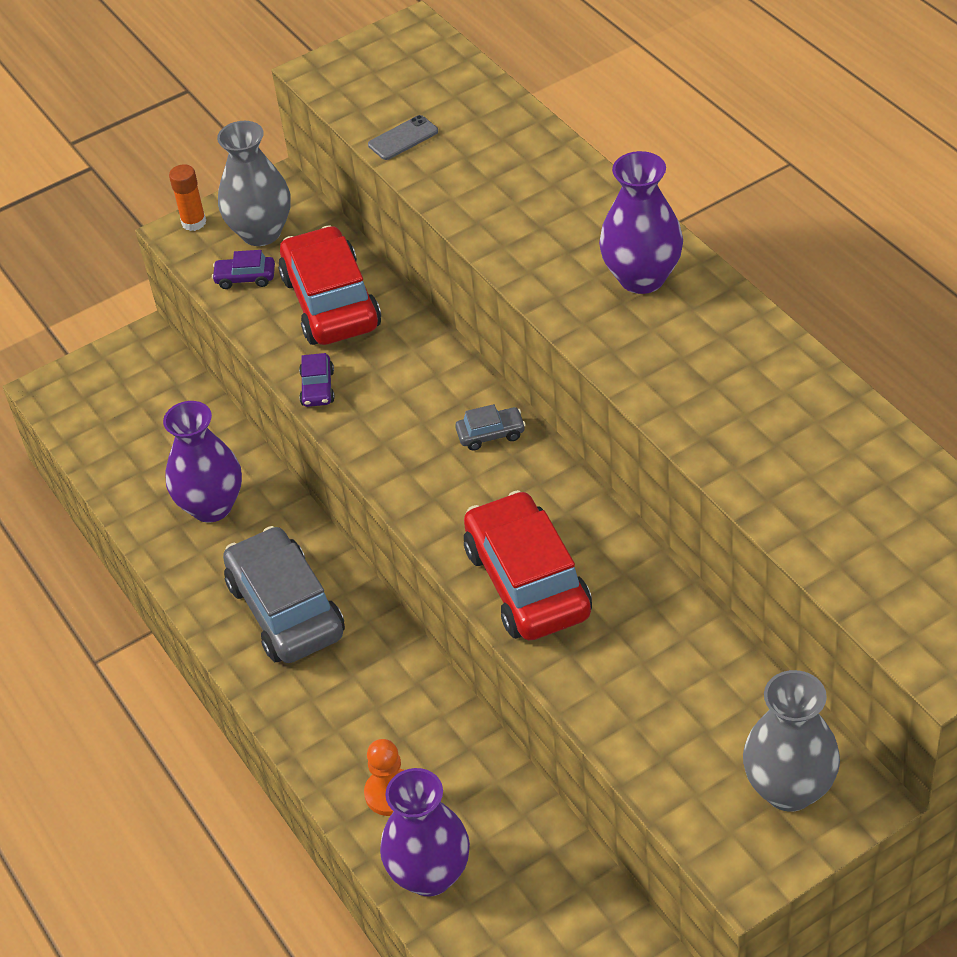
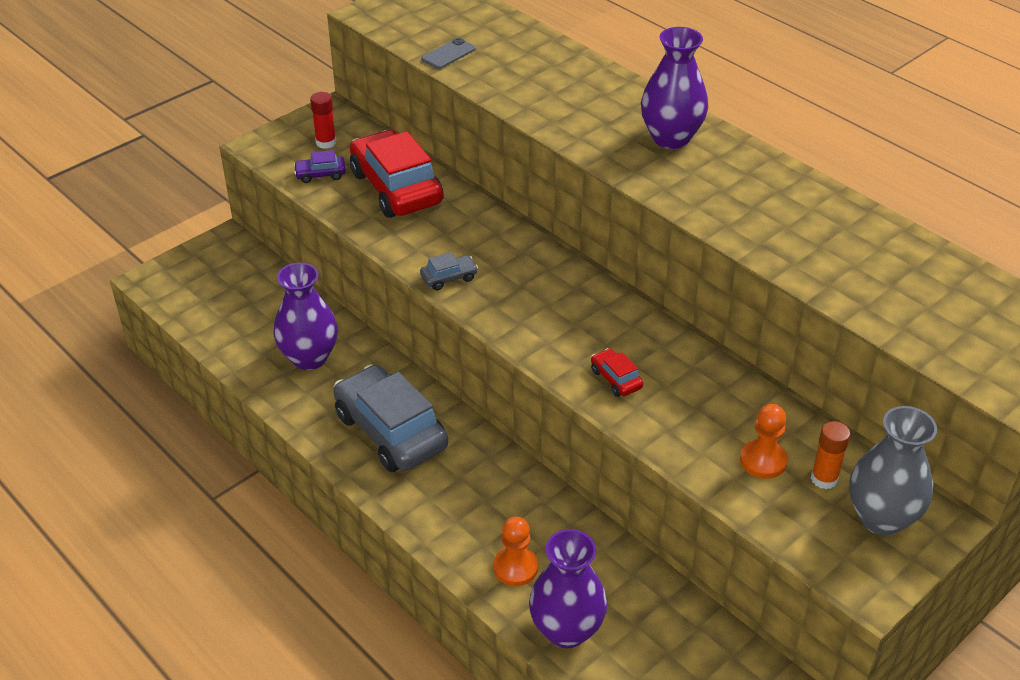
camera: 15 degrees left, 5 degrees down
orange glue stick [169,164,206,231] -> orange glue stick moved to [811,421,850,489]
grey vase [217,121,291,246] -> red glue stick [310,92,336,149]
purple car [299,353,335,407] -> none
grey car [455,404,526,451] -> grey car moved to [420,252,478,290]
red car [464,490,592,641] -> red car [591,348,643,397], size x0.42
none -> orange pawn [740,404,788,479]

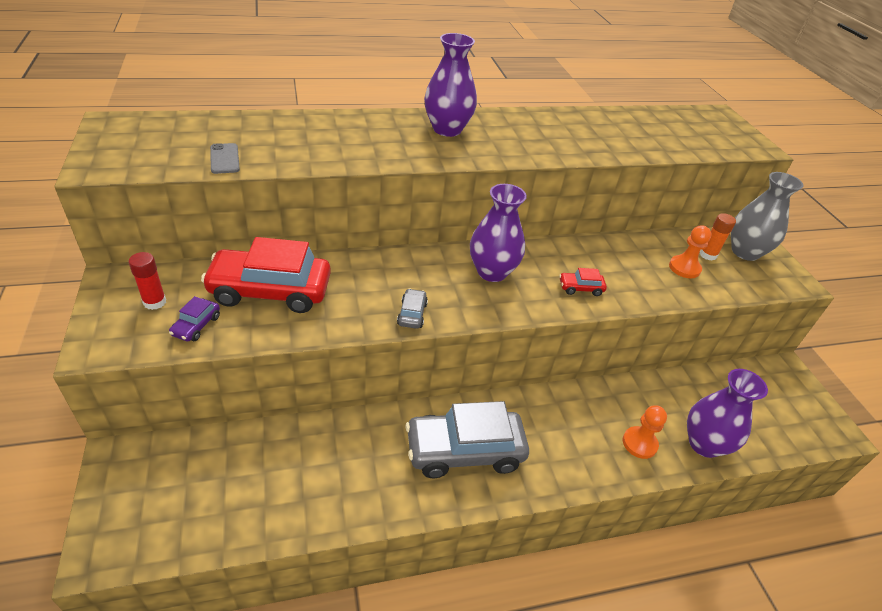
camera: 65 degrees left, 0 degrees up
purple vase [274,263,338,370] -> purple vase moved to [470,184,527,282]

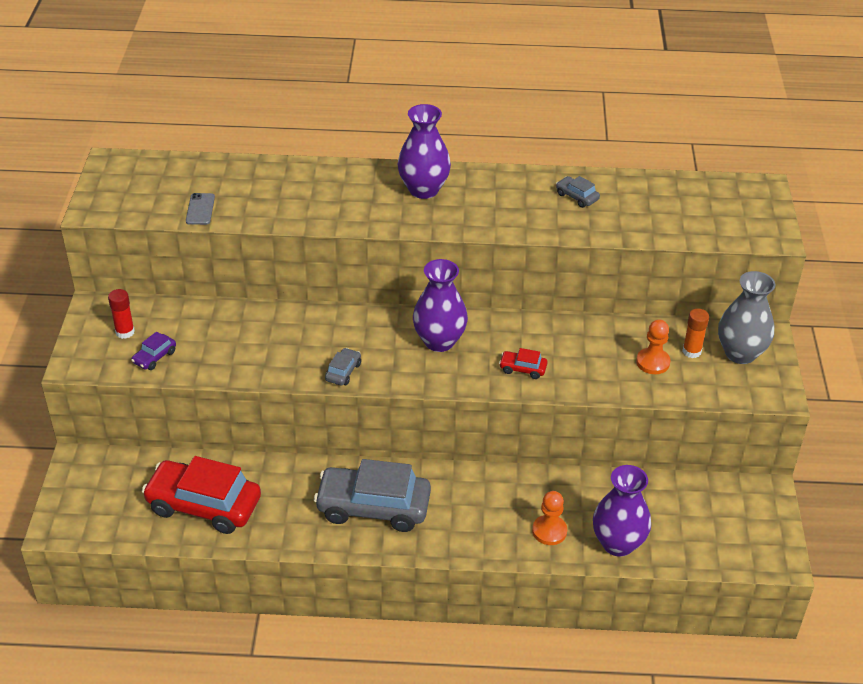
camera: 20 degrees right, 0 degrees up
red car [201,237,331,313] -> red car moved to [142,456,261,534]
none -> grey car [556,176,600,208]

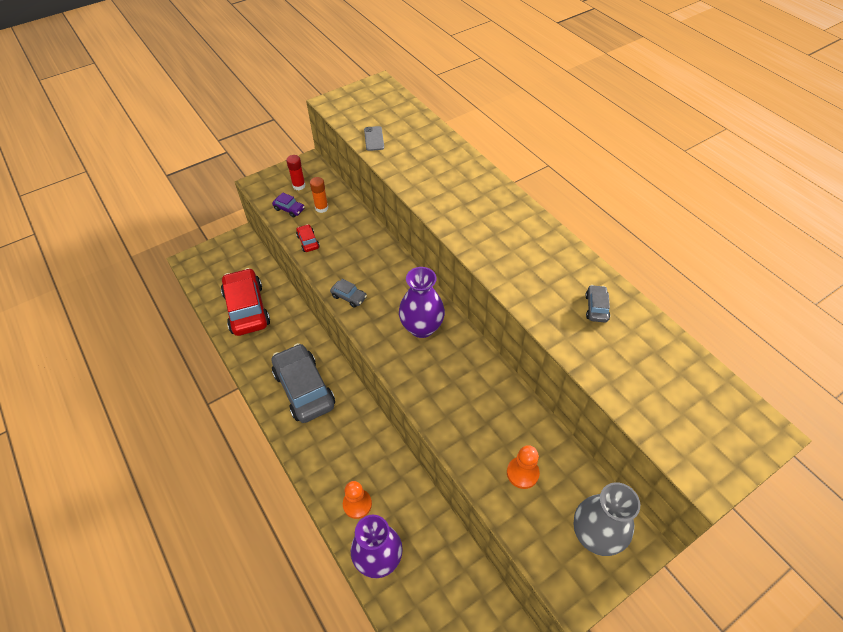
camera: 55 degrees right, 10 degrees up
purple car [131,332,176,370] -> purple car turned 150 degrees counterclockwise [272,192,305,217]
grey phone [186,193,215,225] -> grey phone turned 60 degrees counterclockwise [364,126,384,151]
grey car [325,348,361,386] -> grey car turned 45 degrees clockwise [330,279,367,308]
purple vase [397,104,451,199] -> none
red car [499,348,547,379] -> red car moved to [296,224,320,252]
orange glue stick [682,309,709,358] -> orange glue stick moved to [310,177,329,213]

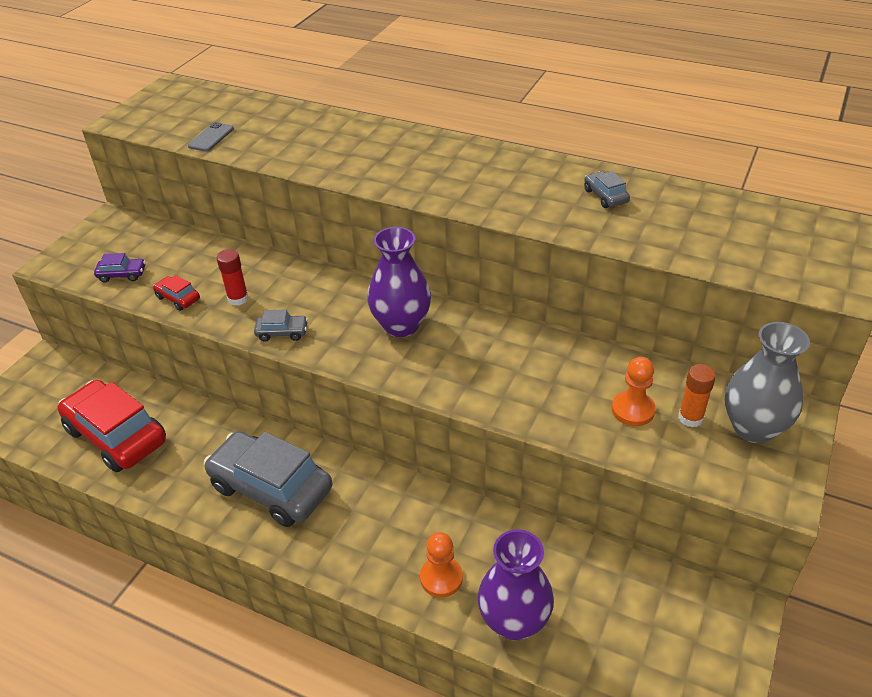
camera: 30 degrees left, 10 degrees down
red glue stick [286,155,306,190] -> red glue stick moved to [217,249,249,306]
orange glue stick [310,177,329,213] -> orange glue stick moved to [678,364,716,427]
grey phone [364,126,384,151] -> grey phone turned 60 degrees clockwise [188,122,234,152]

